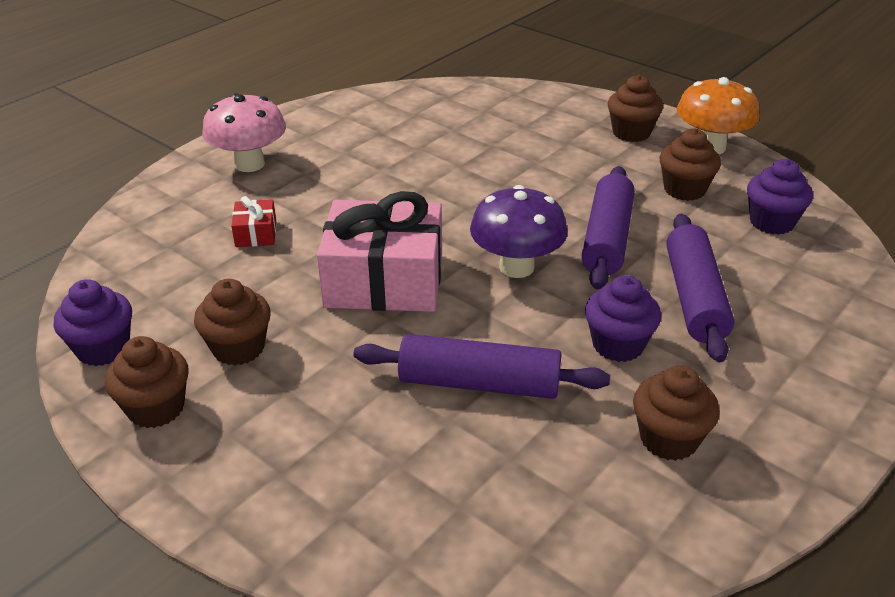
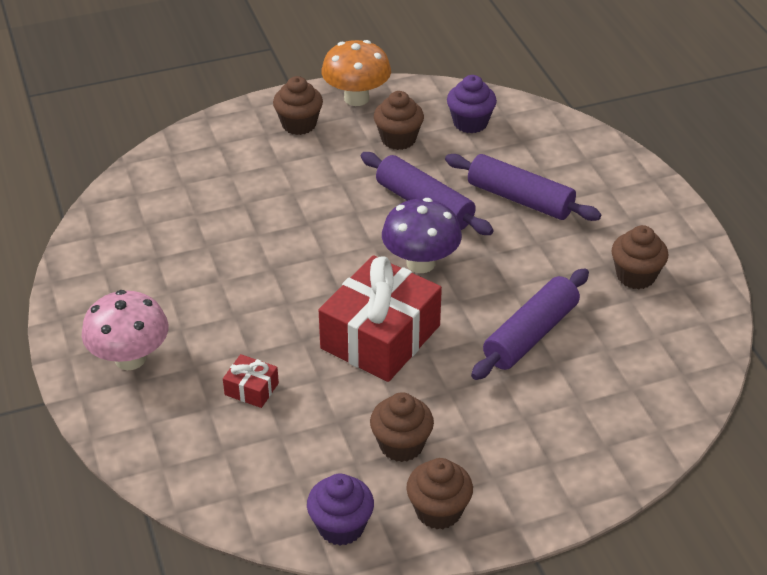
camera: 60 degrees left, 5 degrees up
pink gift [317,191,442,312] -> red gift [319,255,442,382]
purple cupcake [585,275,661,362] -> none

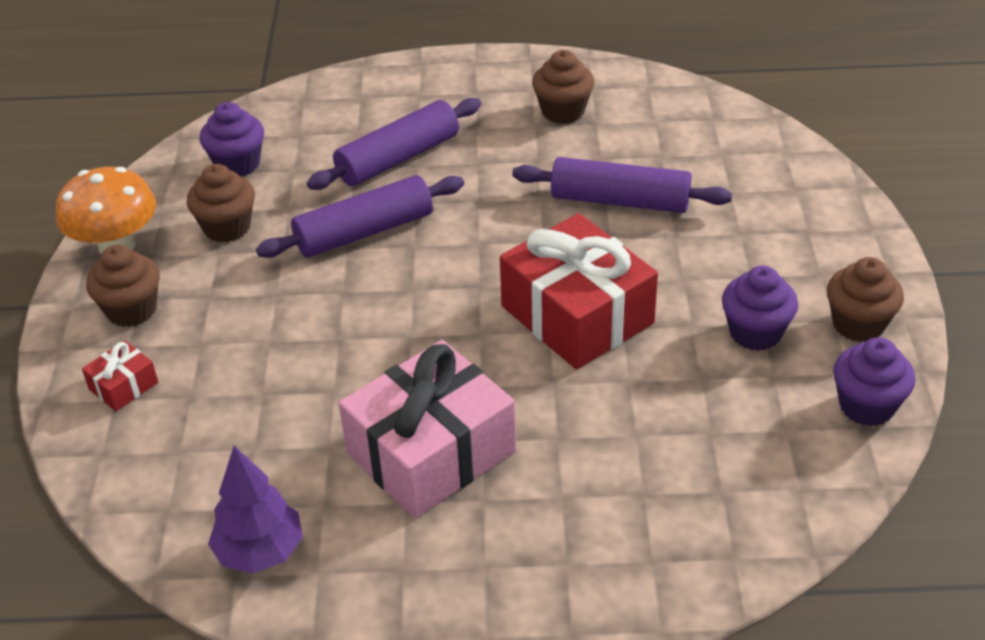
camera: 70 degrees left, 0 degrees up
pink mushroom [82,290,168,370] -> none
red gift [223,354,279,408] -> red gift moved to [82,341,158,411]
brown cupcake [370,392,434,462] -> purple cupcake [722,266,798,351]
purple mushroom [382,198,462,273] -> none
purple rolling pin [471,268,589,380] -> purple rolling pin turned 45 degrees counterclockwise [512,157,732,213]
none -> purple tree [208,446,303,573]
none -> pink gift [339,340,516,518]

